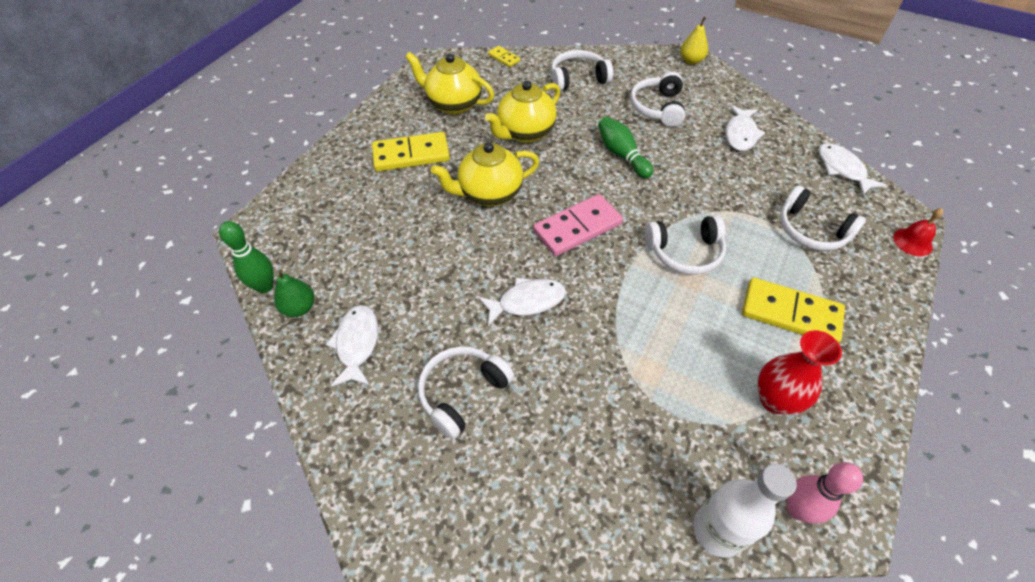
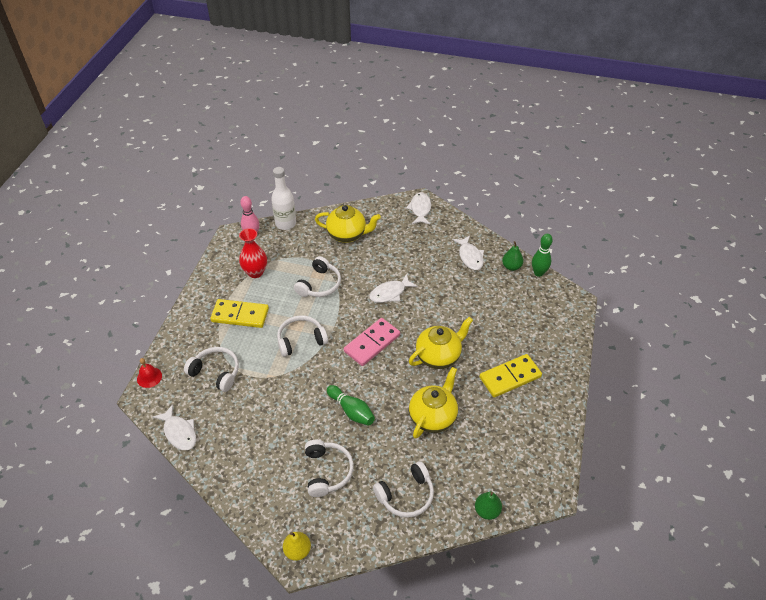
camera: 165 degrees right, 5 degrees down
yellow teapot [405,52,494,115] -> yellow teapot moved to [315,205,381,243]
white headphones [418,346,514,439] -> white headphones moved to [294,256,341,297]
yellow domino [488,46,520,67] -> green pear [475,492,502,520]
white fish [725,105,766,151] -> white fish moved to [406,192,431,224]

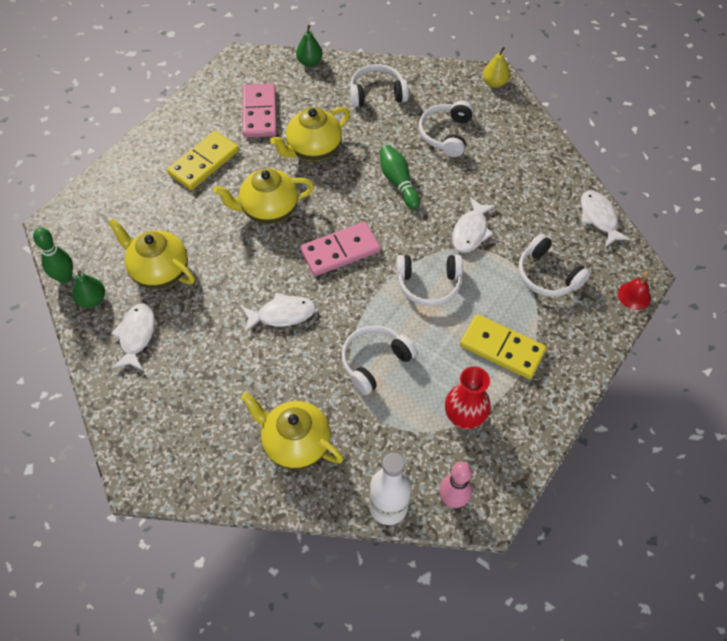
camera: 160 degrees left, 10 degrees up
white fish [406,192,431,224] -> white fish moved to [452,197,496,253]
yellow domino [480,354,542,397] -> yellow domino turned 45 degrees counterclockwise [167,131,239,190]
none -> yellow teapot [108,219,195,289]
none -> pink domino [243,83,277,138]

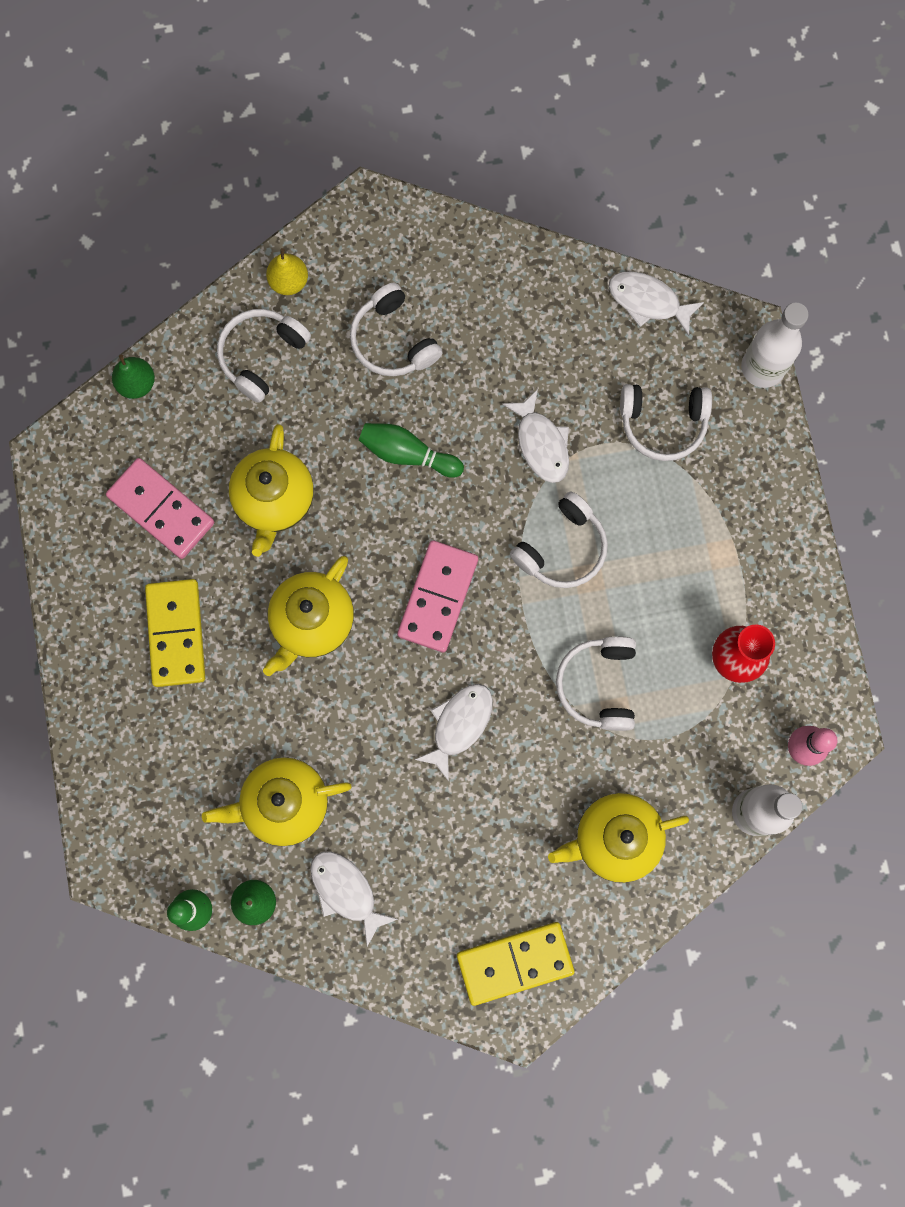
camera: 45 degrees left, 20 degrees up
yellow domino [460,314,547,379] -> yellow domino moved to [457,922,574,1006]
yellow pear [483,47,510,88] -> yellow pear moved to [266,248,308,295]
red bell [618,271,651,310] -> white bottle [741,303,809,388]

